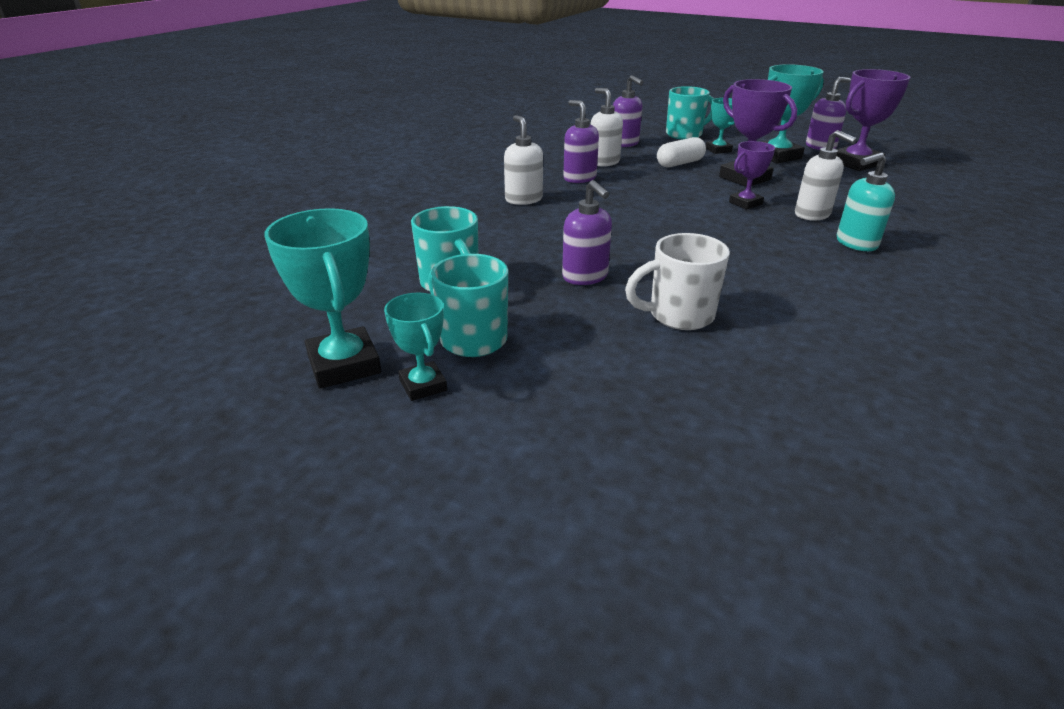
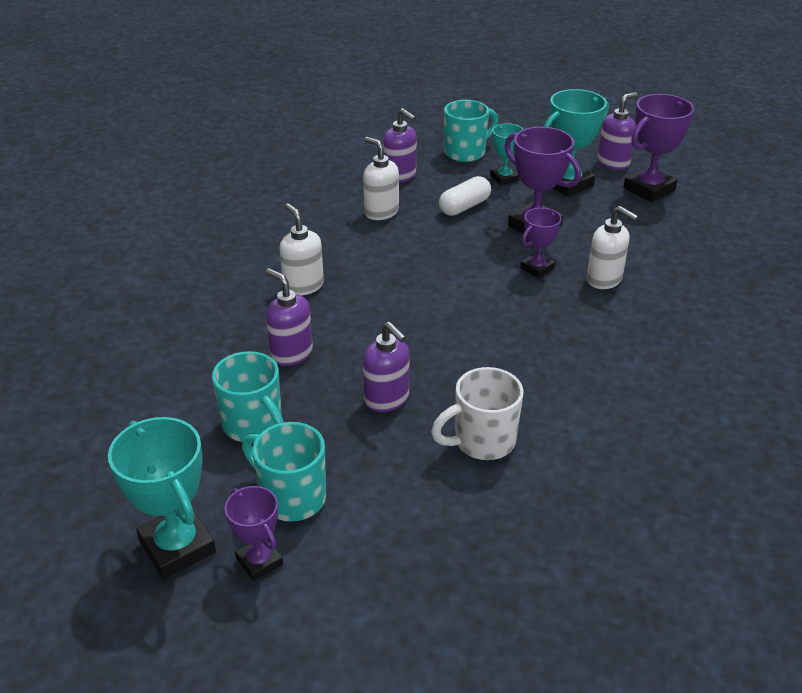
camera: 10 degrees left, 5 degrees up
turquoise trophy [384,293,447,401] -> purple trophy [225,486,283,581]
purple soap dispenser [563,100,599,183] -> purple soap dispenser moved to [266,268,313,366]
turquoise soap dispenser [837,153,895,251] -> none

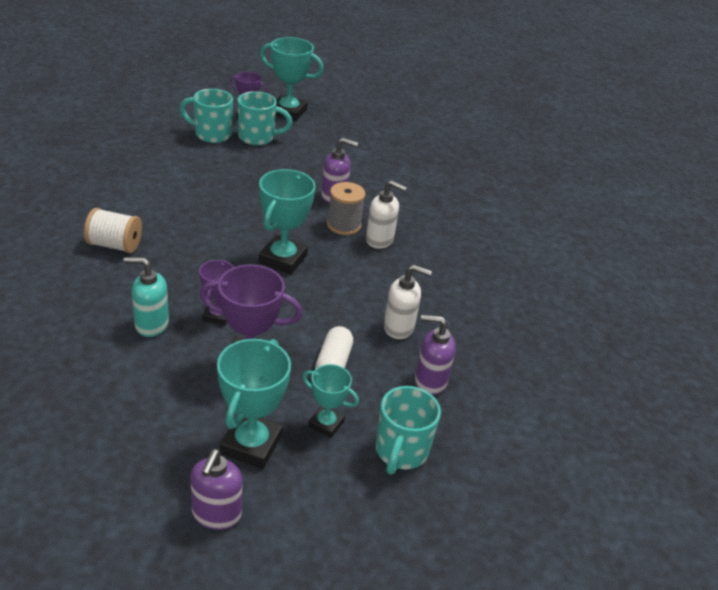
camera: 140 degrees right, 0 degrees up
turquoise mug [212,351,284,442] -> turquoise mug moved to [180,89,233,143]
purple soap dispenser [363,322,409,412] -> none
white mug [431,367,524,460] -> none
white soap dispenser [587,206,638,289] -> turquoise soap dispenser [124,257,169,337]
purple trophy [623,94,694,202] -> none
none -> white spool [84,208,142,253]
none -> turquoise trophy [259,169,316,274]
none -> grey spool [327,182,365,235]

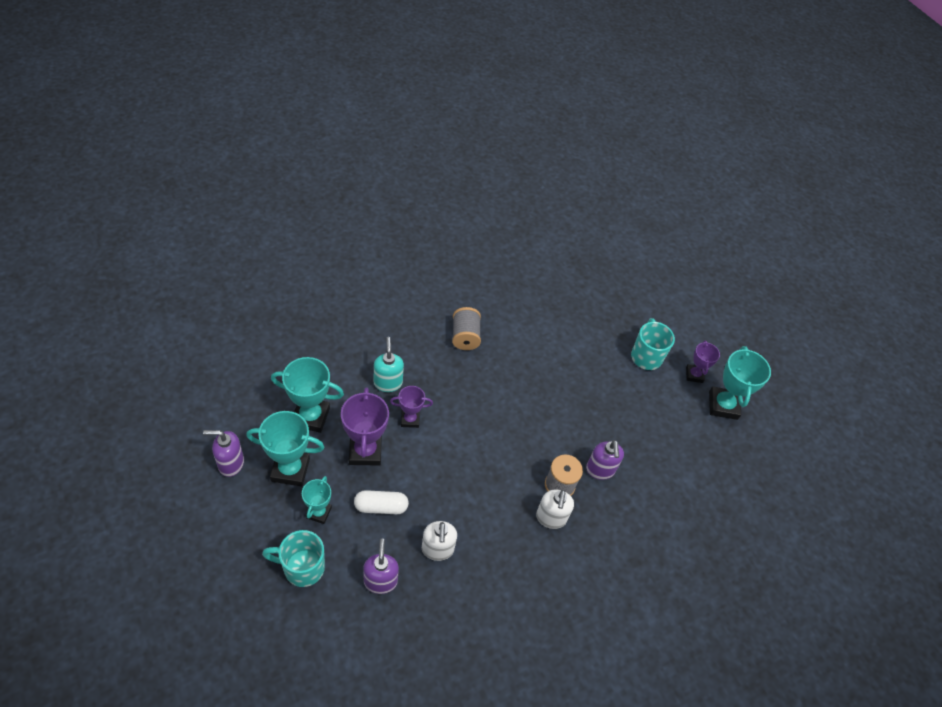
camera: 75 degrees right, 15 degrees up
white spool [84,208,142,253] -> grey spool [452,307,481,350]
turquoise mug [238,91,292,146] -> none
turquoise trophy [259,169,316,274] -> turquoise trophy moved to [271,357,344,433]

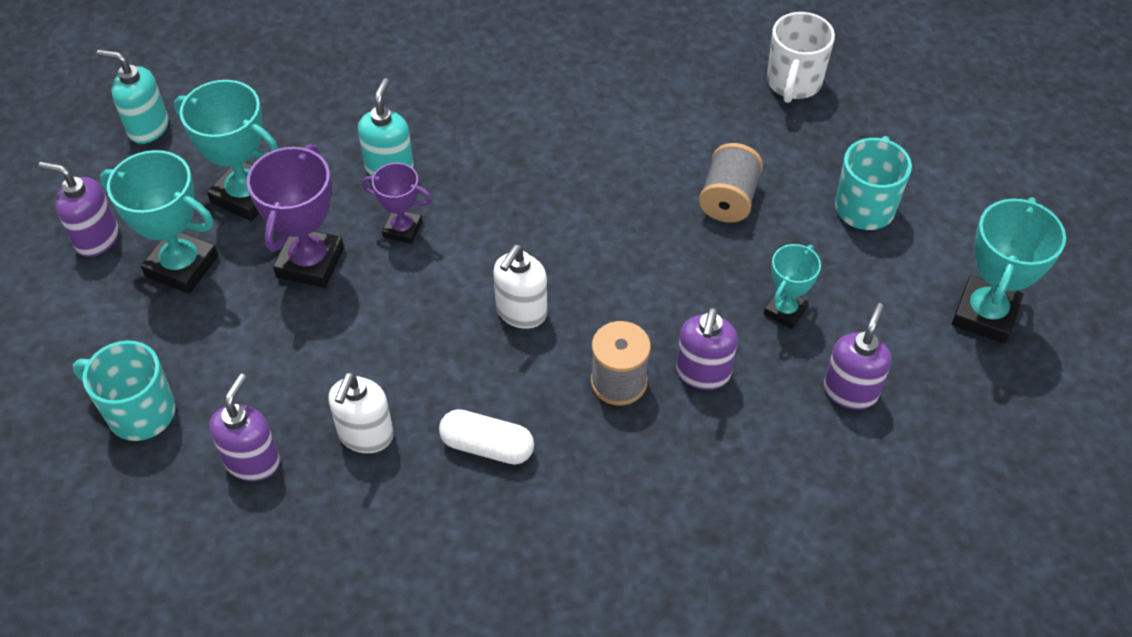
camera: 25 degrees right, 0 degrees up
turquoise trophy [302,476,332,524] -> turquoise trophy moved to [764,244,821,329]
white capsule [354,490,409,514] -> white capsule moved to [439,409,534,465]
grey spool [452,307,481,350] -> grey spool moved to [699,143,763,223]
white soap dispenser [536,490,574,529] -> white soap dispenser moved to [493,244,548,329]
purple trophy [686,340,720,383] -> none
none -> turquoise soap dispenser [97,50,168,144]
none -> white mug [767,12,835,103]
none -> purple soap dispenser [824,303,891,410]

